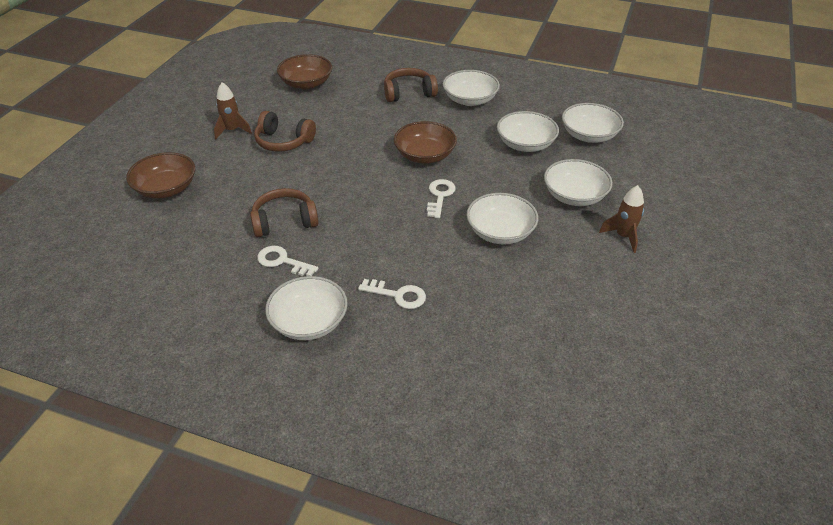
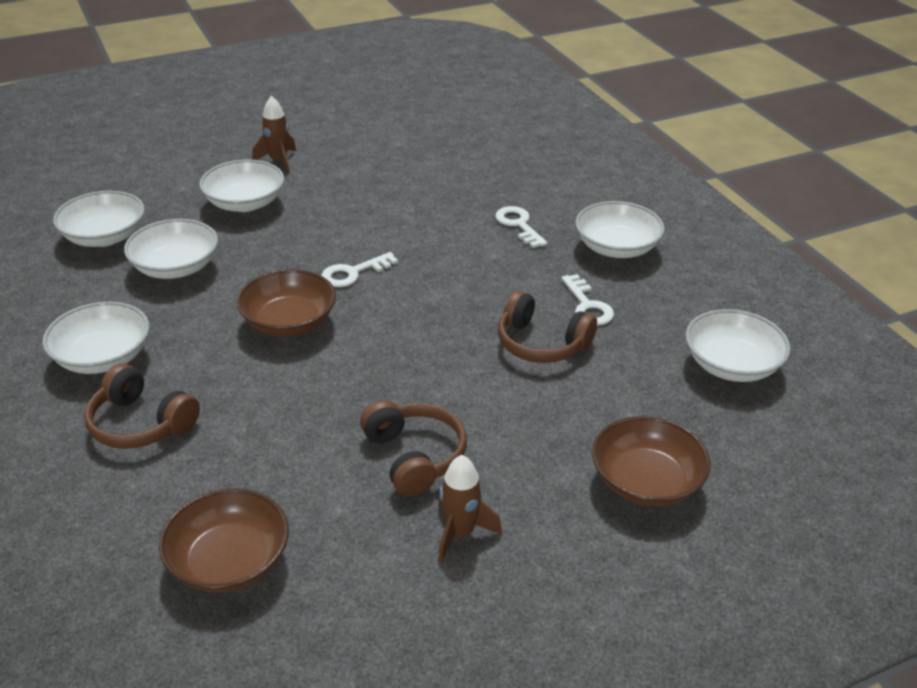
camera: 135 degrees left, 5 degrees down
white bowl [467,193,538,245] -> white bowl moved to [685,309,790,382]

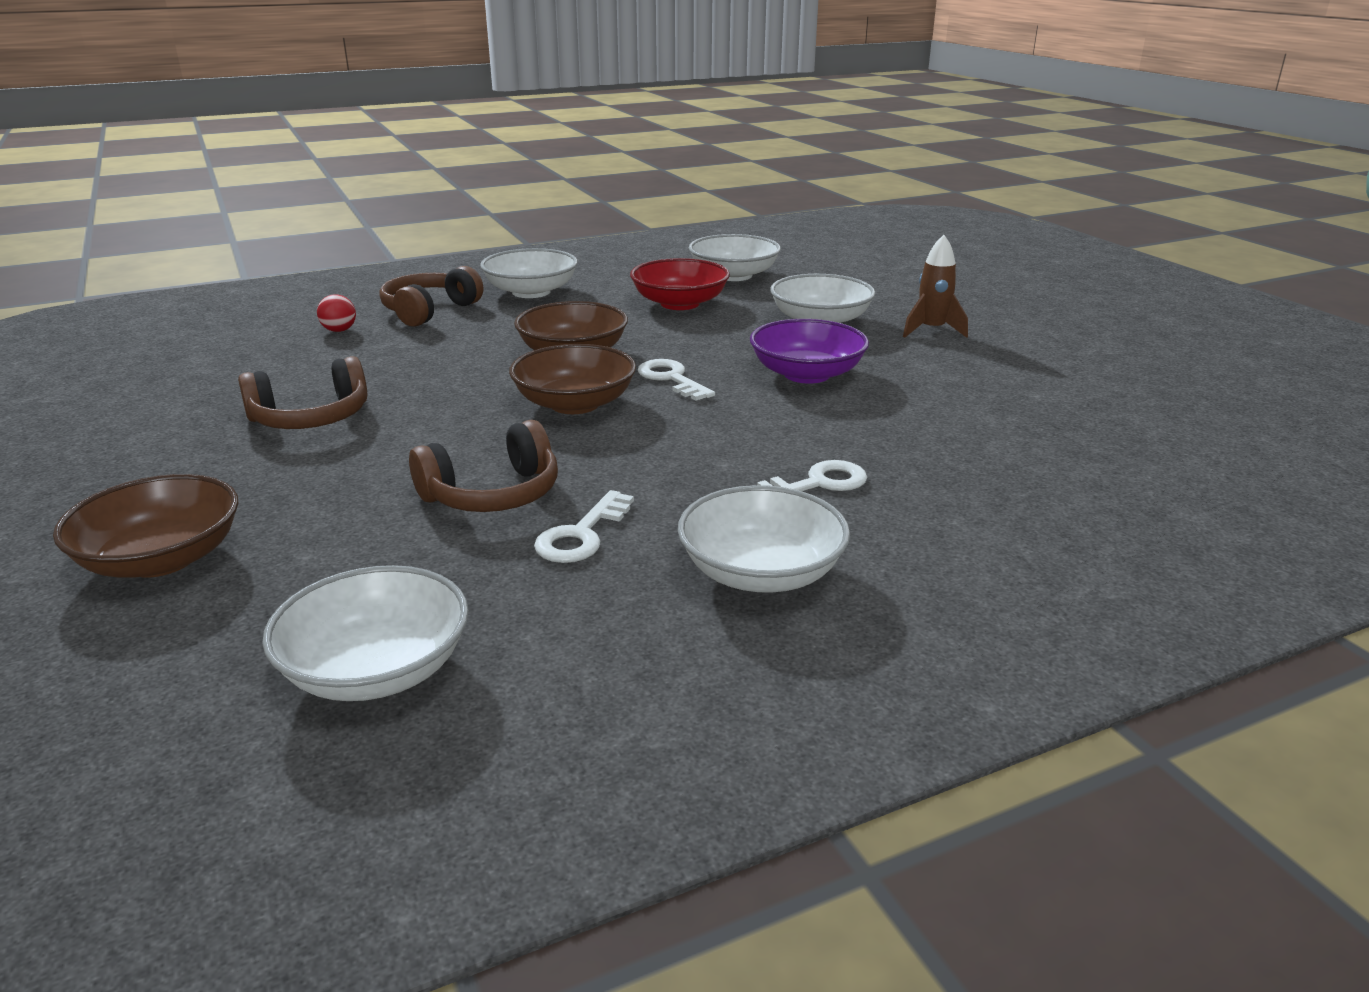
camera: 90 degrees right, 10 degrees down
white bowl [124,219,218,279] -> red bowl [630,258,730,310]
brown bowl [159,488,289,593] -> brown bowl moved to [509,344,636,414]
brown rocket [438,455,502,563] -> none
brown headphones [498,290,597,363] -> brown headphones turned 150 degrees counterclockwise [409,420,558,512]
white key [561,274,614,326] -> white key turned 45 degrees counterclockwise [534,490,634,563]
none -> red ball [317,294,356,332]
none -> purple bowl [750,319,869,384]

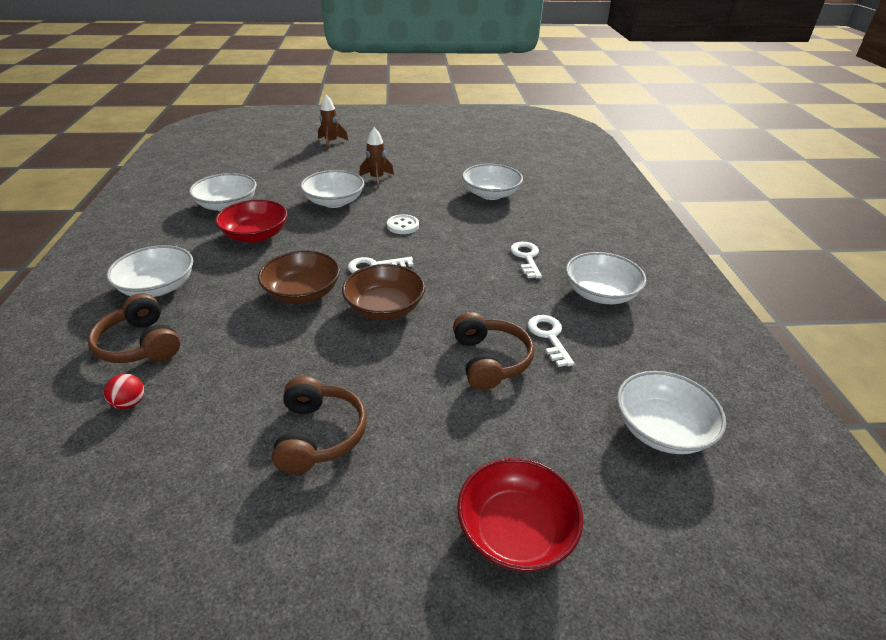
camera: 70 degrees left, 10 degrees up
brown bowl [53,474,238,578] -> red bowl [457,458,583,571]
white key [534,490,634,563] -> white key turned 150 degrees counterclockwise [528,315,574,367]
purple bowl [750,319,869,384] -> white button [387,214,419,234]
none -> brown rocket [318,95,348,150]
none -> white bowl [462,164,523,200]

